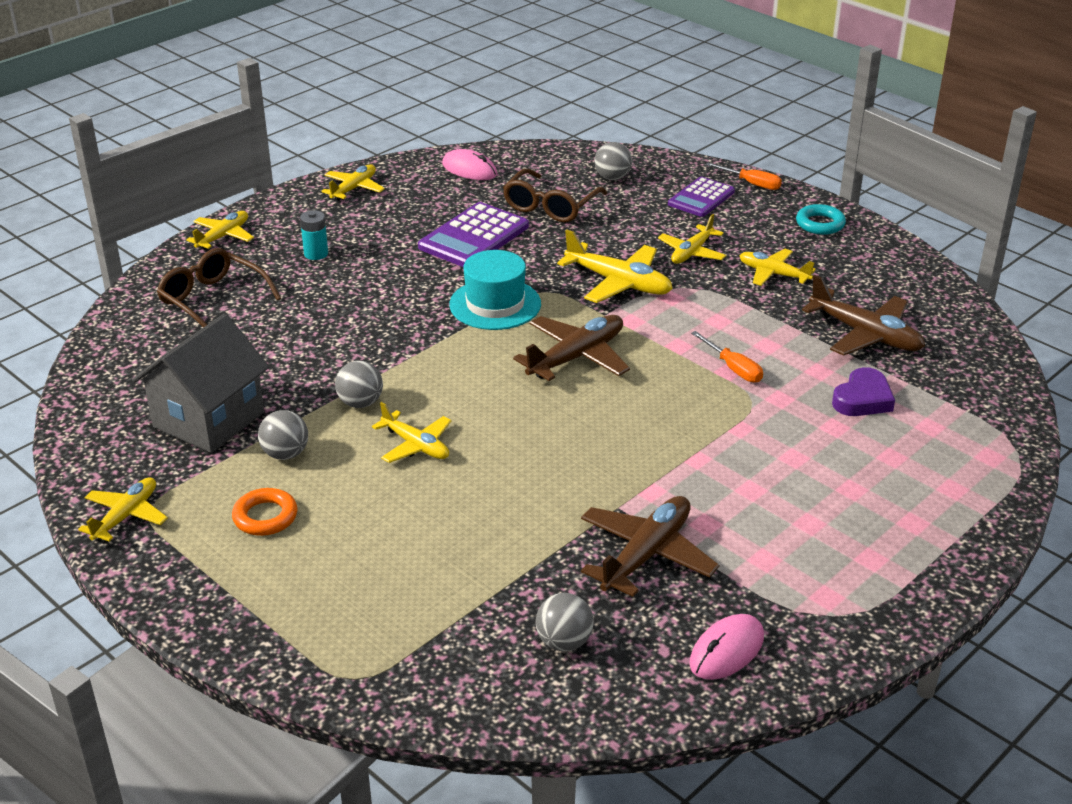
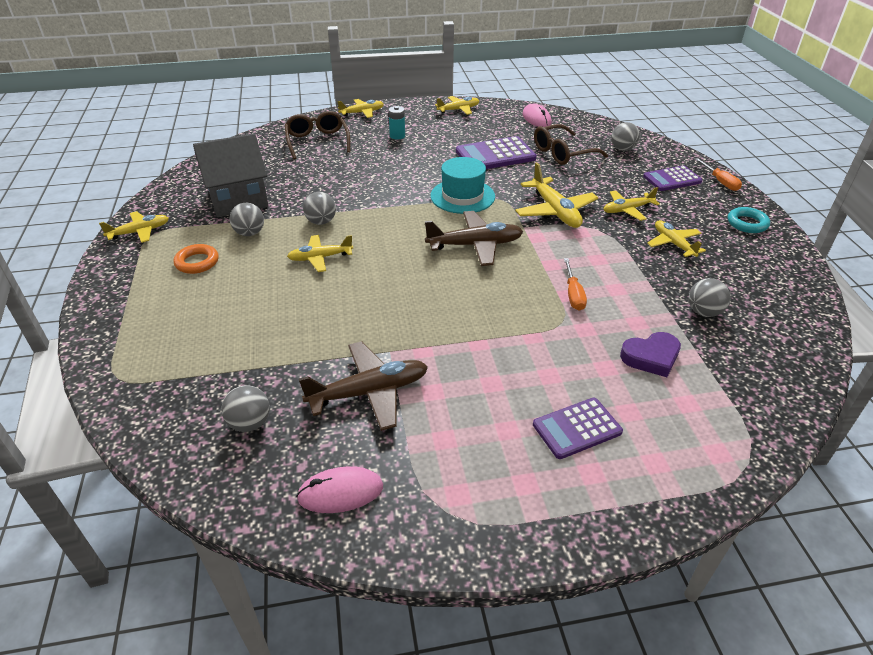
camera: 35 degrees right, 5 degrees up
yellow plane [372,402,451,463] -> yellow plane turned 90 degrees clockwise [287,235,353,272]
brown plane [802,275,925,356] -> grey ball [689,278,730,317]
none -> purple calculator [533,398,623,459]

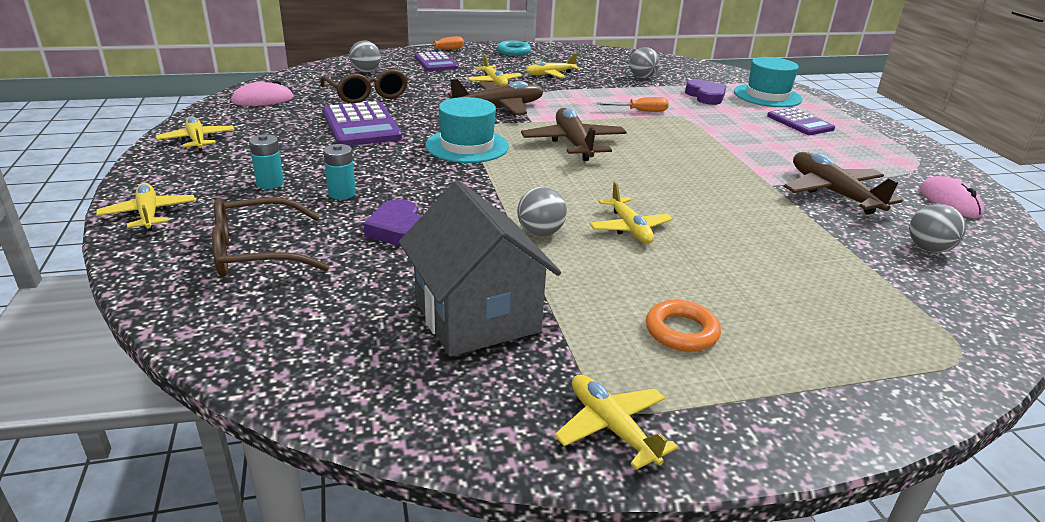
camera: 95 degrees left, 10 degrees down
grey ball [230,203,264,236] -> none
yellow plane [515,162,598,228] -> brown plane [448,79,544,115]
none -> turquoise battery [323,144,356,200]
none -> purple heart [363,199,421,247]
none -> turquoise hat [734,57,802,107]

